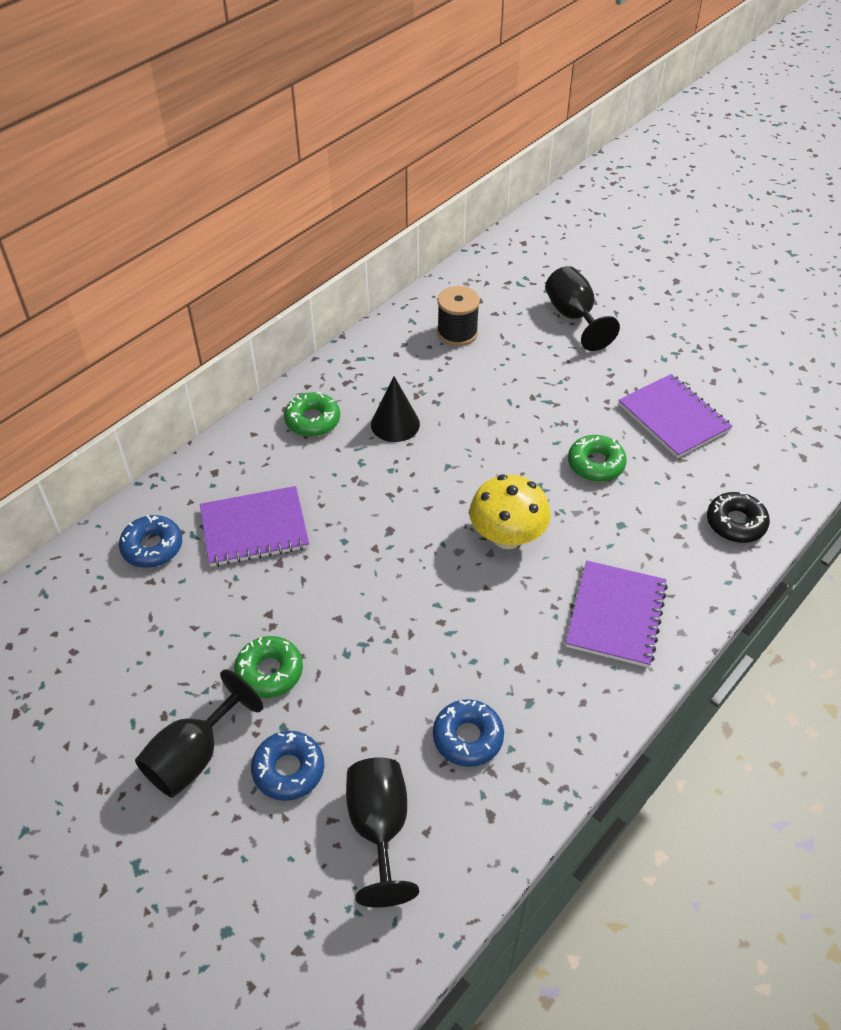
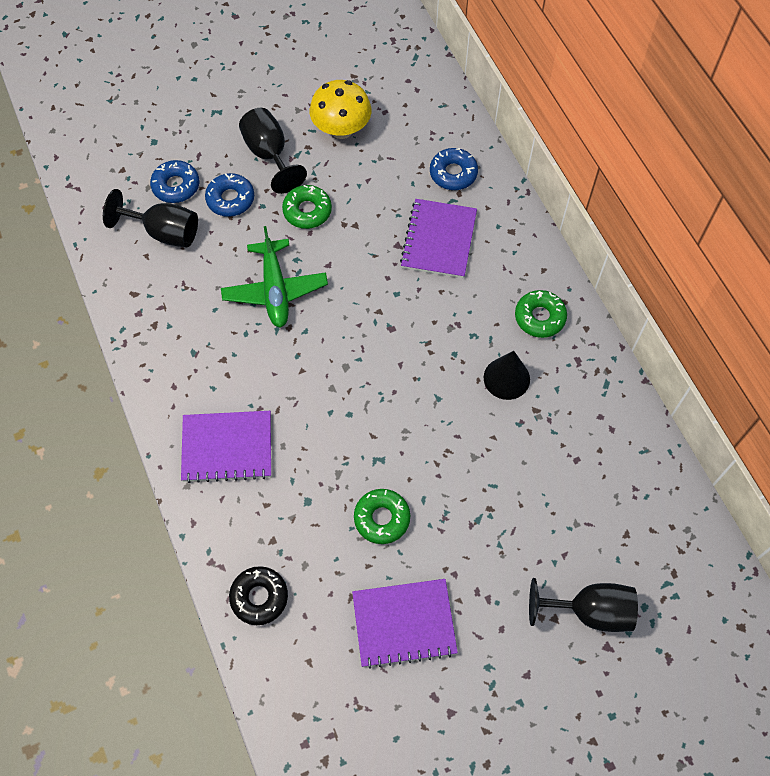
camera: 115 degrees right, 15 degrees up
blue donut [433,699,504,767] -> blue donut moved to [150,160,199,203]
black spool [437,286,480,346] -> none
yellow mushroom [469,475,551,549] -> yellow mushroom moved to [310,80,372,139]
purple notebook [566,561,668,667] -> purple notebook turned 45 degrees counterclockwise [181,411,271,483]
none -> green plane [221,226,328,328]

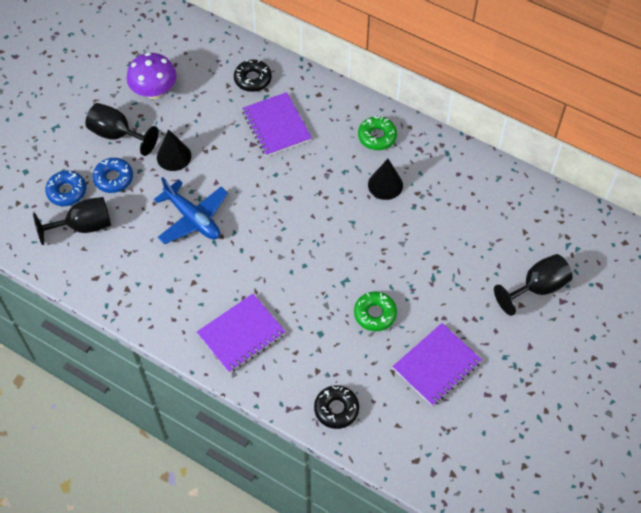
camera: 35 degrees left, 5 degrees down
green plane [221,226,328,328] -> blue plane [154,177,228,244]
green donut [282,185,332,229] -> black cone [157,129,191,171]
yellow mushroom [310,80,372,139] -> purple mushroom [127,52,177,99]
blue donut [430,148,478,190] -> black donut [234,60,272,92]

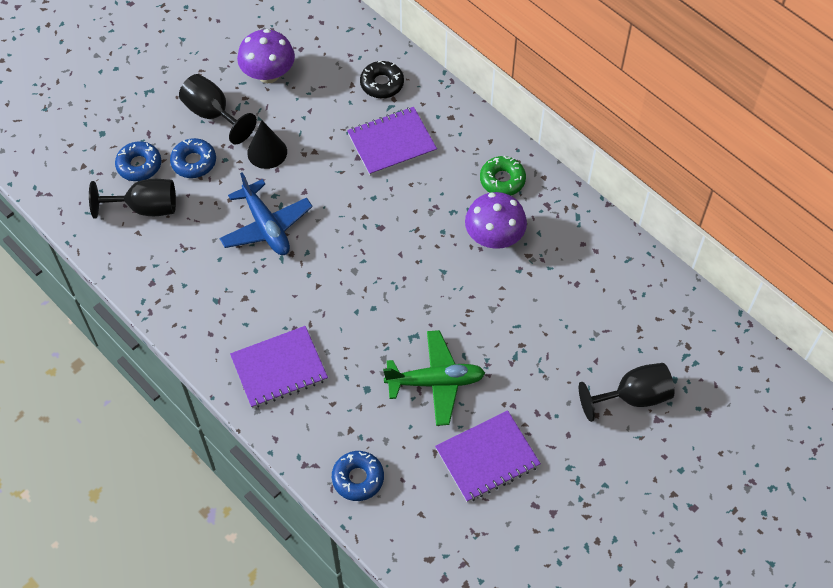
camera: 15 degrees right, 0 degrees up
purple notebook [242,92,312,157] -> purple notebook turned 75 degrees clockwise [347,107,437,176]
black donut [314,385,359,429] -> blue donut [332,451,384,501]
green donut [354,291,397,331] -> green plane [383,330,485,426]
black cone [368,159,403,200] -> purple mushroom [465,192,527,249]

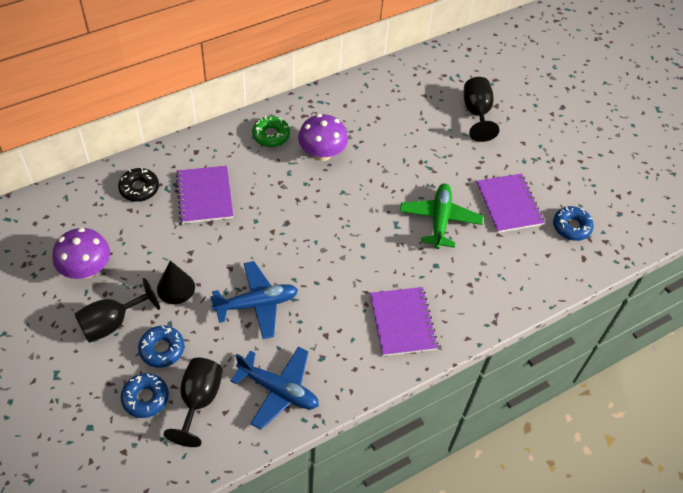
camera: 80 degrees left, 5 degrees down
blue donut [332,451,384,501] -> blue donut moved to [553,206,594,241]
none -> blue plane [231,347,319,430]

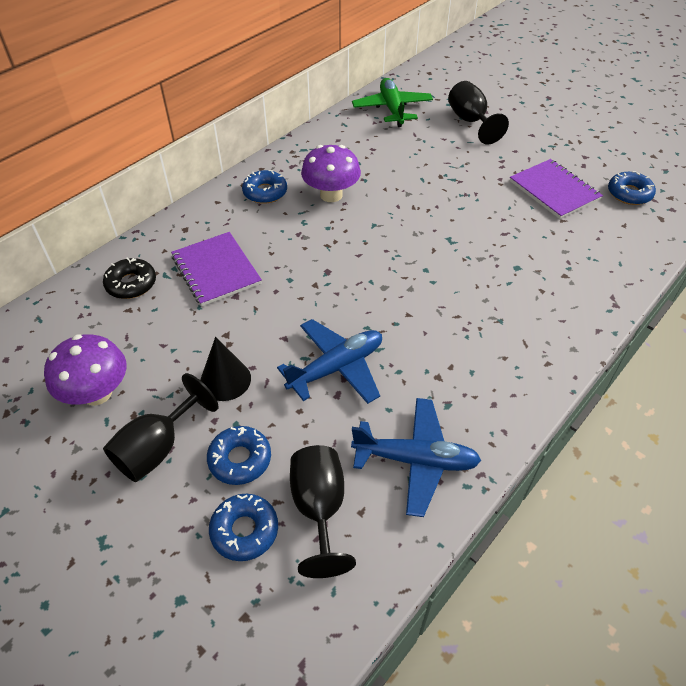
camera: 15 degrees left, 5 degrees down
green donut [252,116,290,147] -> blue donut [242,170,287,204]
purple notebook [370,287,438,356] -> none
green plane [400,183,483,249] -> green plane moved to [352,78,433,127]

